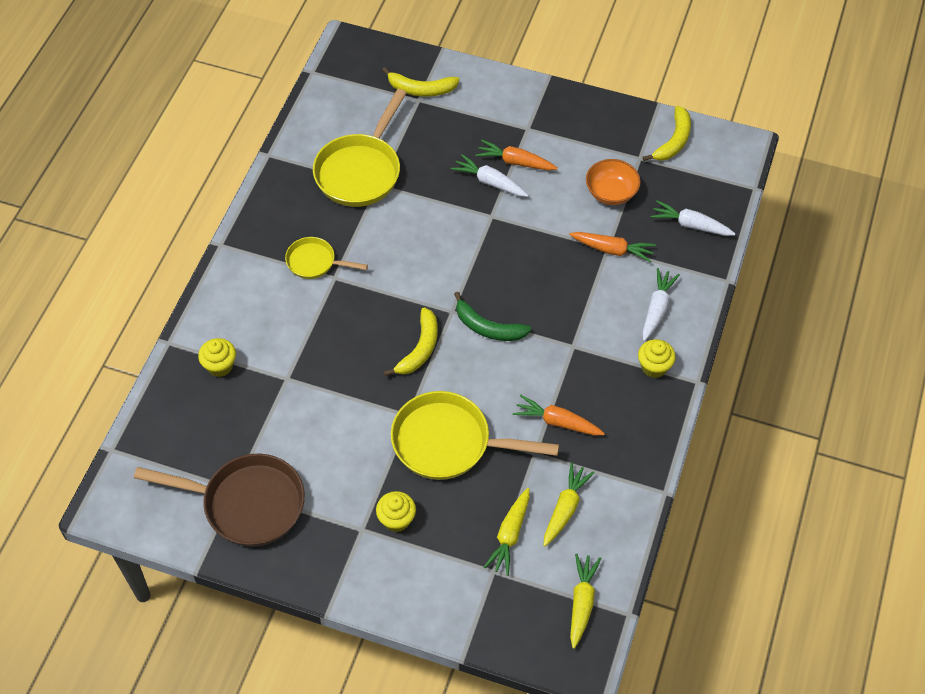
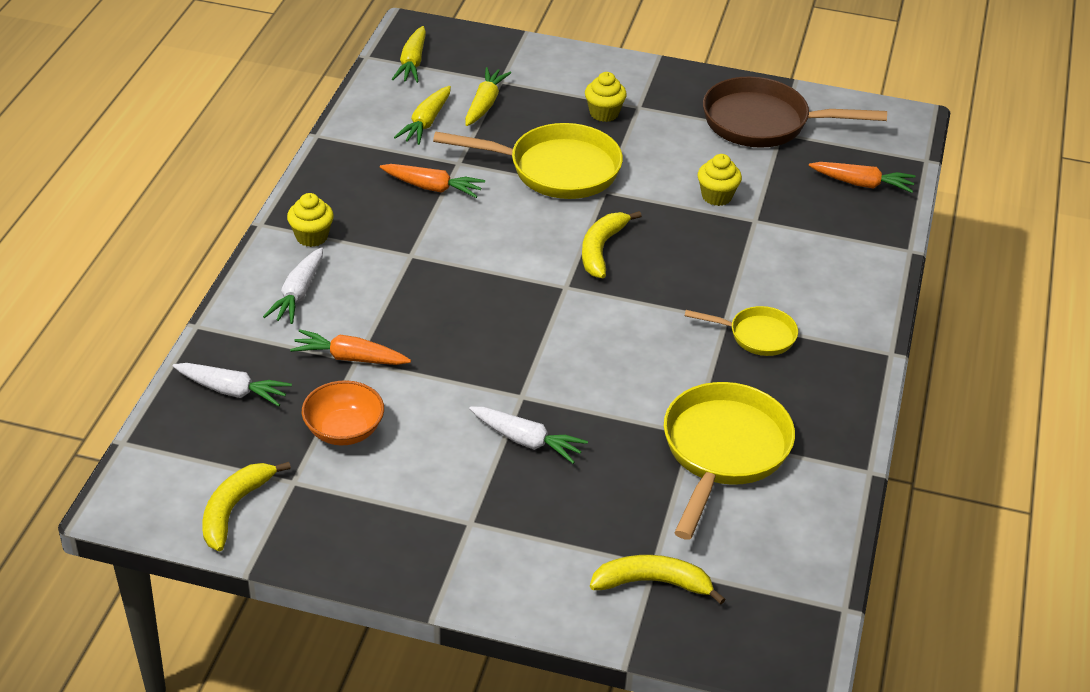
camera: 175 degrees right, 15 degrees down
yellow cupcake [198,338,236,377] -> yellow cupcake moved to [697,154,742,206]
green banana [454,292,531,341] -> none
orange carrot [475,140,558,170] -> orange carrot moved to [809,162,916,193]

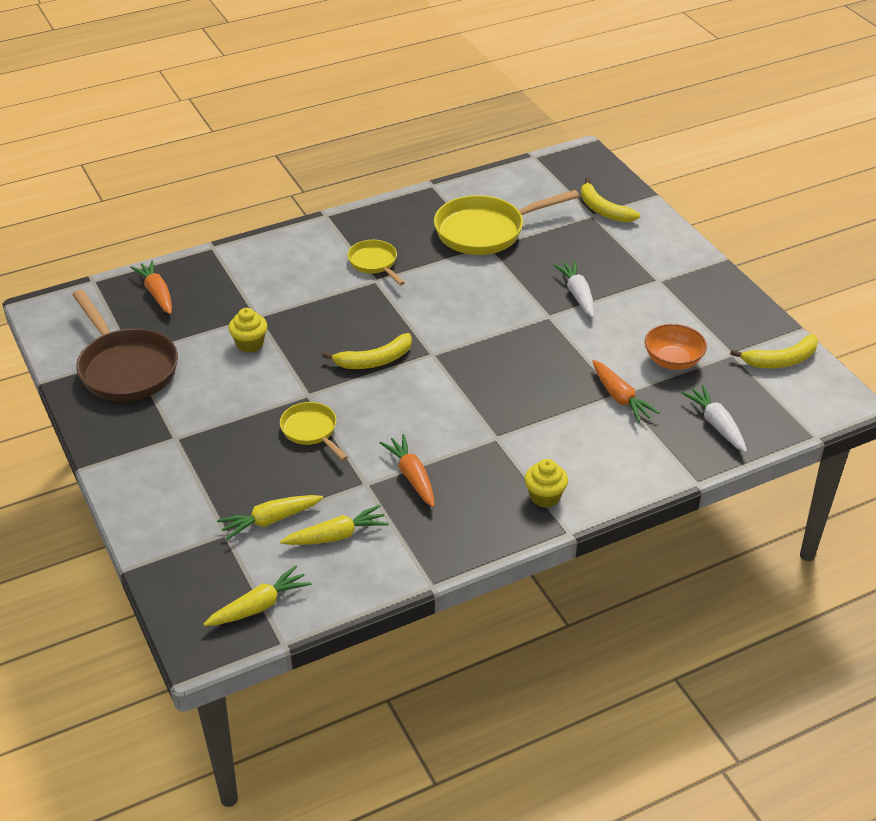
camera: 130 degrees left, 0 degrees up
white carrot [263,247,323,324] -> none
yellow pan [433,123,623,199] -> yellow pan [280,402,348,461], size x0.54
yellow cupcake [585,72,627,122] -> none

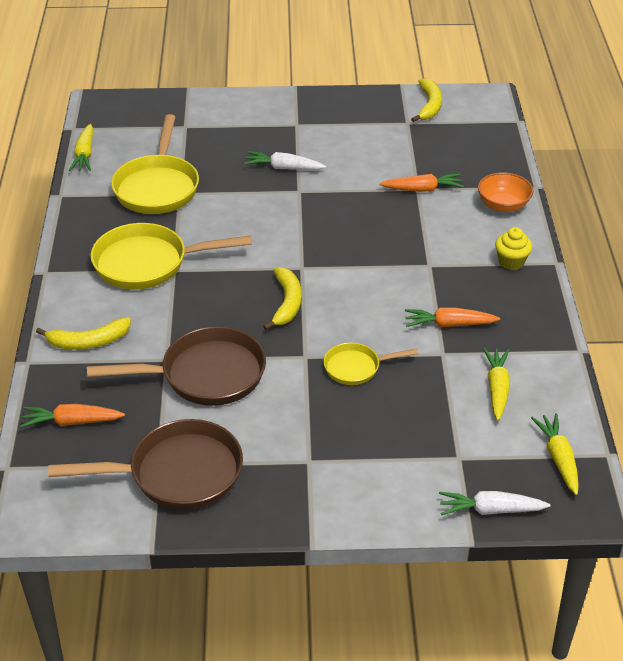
camera: 65 degrees left, 0 degrees up
yellow carrot [217,495,323,540] -> yellow carrot moved to [69,124,93,171]
yellow cupcake [228,308,267,353] -> brown pan [87,326,266,406]
yellow pan [347,240,405,285] -> yellow pan [91,223,252,290], size x1.84
yellow banana [581,178,640,222] -> yellow banana moved to [36,317,131,350]
orange bowl [645,324,707,370] -> orange bowl moved to [478,172,533,212]
white carrot [681,385,747,453] -> white carrot moved to [439,491,550,515]

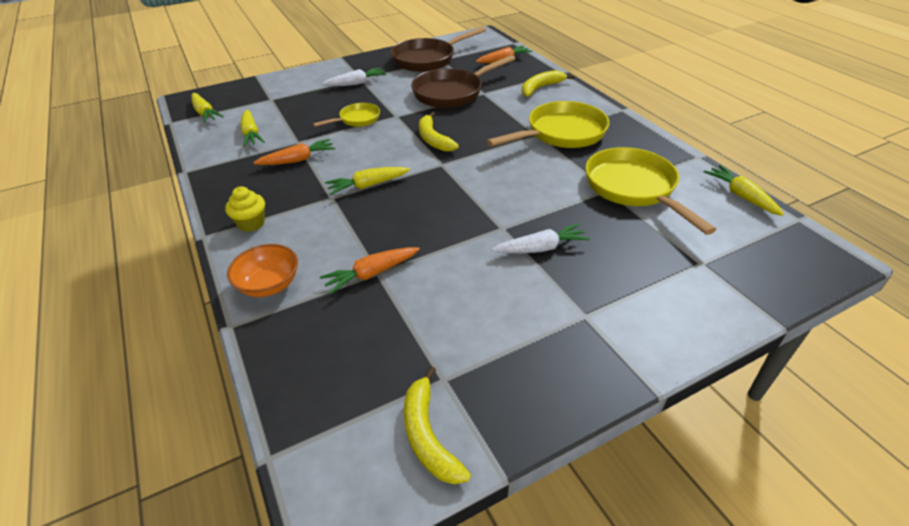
camera: 155 degrees right, 0 degrees up
white carrot [439,491,550,515] -> white carrot moved to [321,68,387,86]
none -> yellow carrot [325,167,410,195]

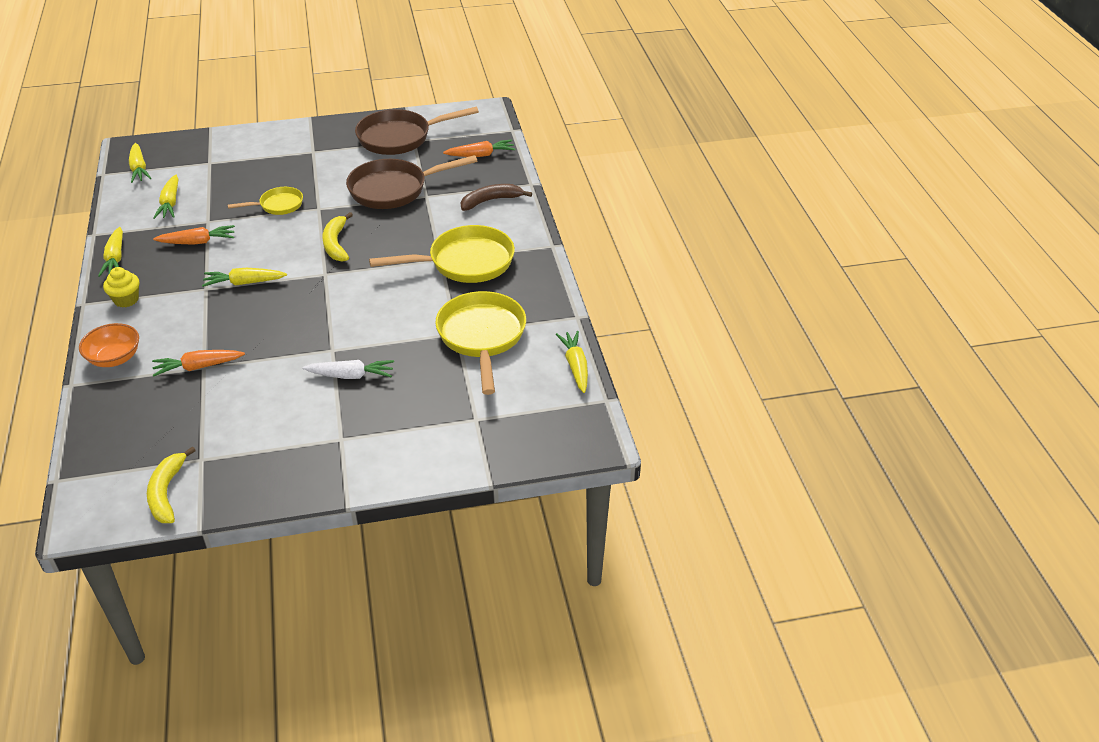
camera: 15 degrees right, 0 degrees up
white carrot [321,68,387,86] -> none
yellow banana [522,70,574,97] -> brown banana [461,184,532,211]
none -> yellow carrot [98,227,123,277]

